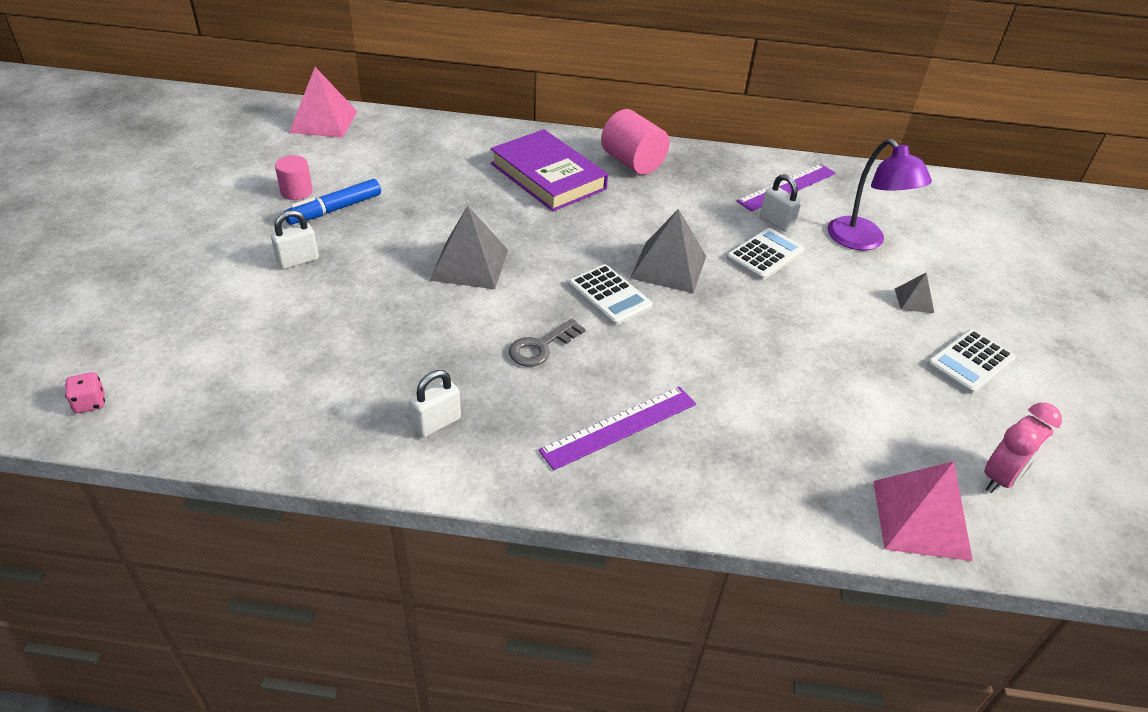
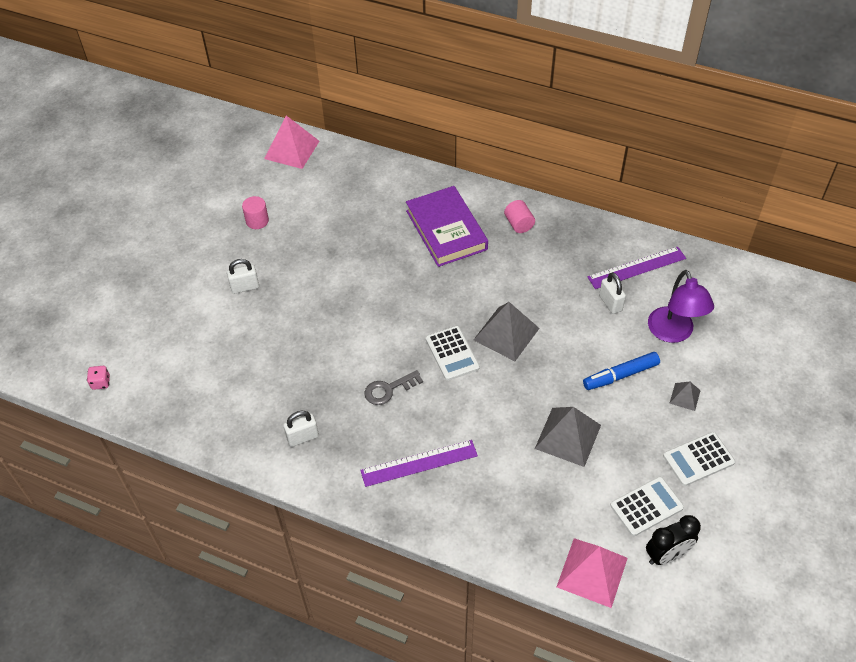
camera: 20 degrees right, 10 degrees up
blue marker [284,179,381,225] -> blue marker moved to [583,352,660,390]
grey pyramid [430,205,508,289] -> grey pyramid moved to [535,407,601,467]
pink cylinder [601,109,670,175] -> pink cylinder [504,200,535,233], size x0.60
white calculator [726,228,805,280] -> white calculator moved to [610,477,684,536]
pink clock [984,403,1062,493] -> black clock [646,515,701,565]

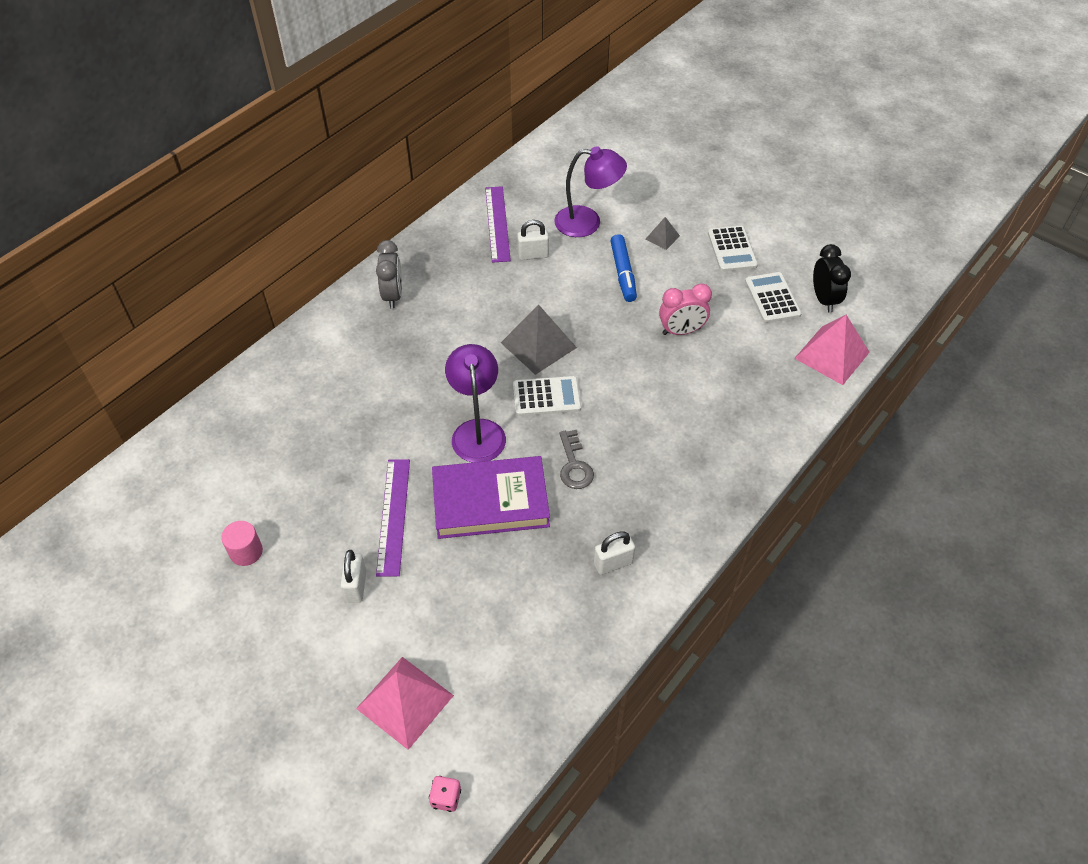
camera: 75 degrees left, 0 degrees up
pink pyramid [264,115,319,169] -> pink pyramid moved to [356,657,454,750]
white padlock [283,411,319,447] -> white padlock turned 75 degrees clockwise [594,532,635,575]
purple ruler [360,440,478,487] -> purple ruler moved to [376,459,410,576]
purple book [406,186,488,267] -> purple book moved to [432,456,550,539]
pink cylinder [504,200,535,233] -> grey clock [376,240,402,309]
grey pyramid [535,407,601,467] -> pink clock [659,283,712,335]
none -> purple lamp [445,344,506,463]

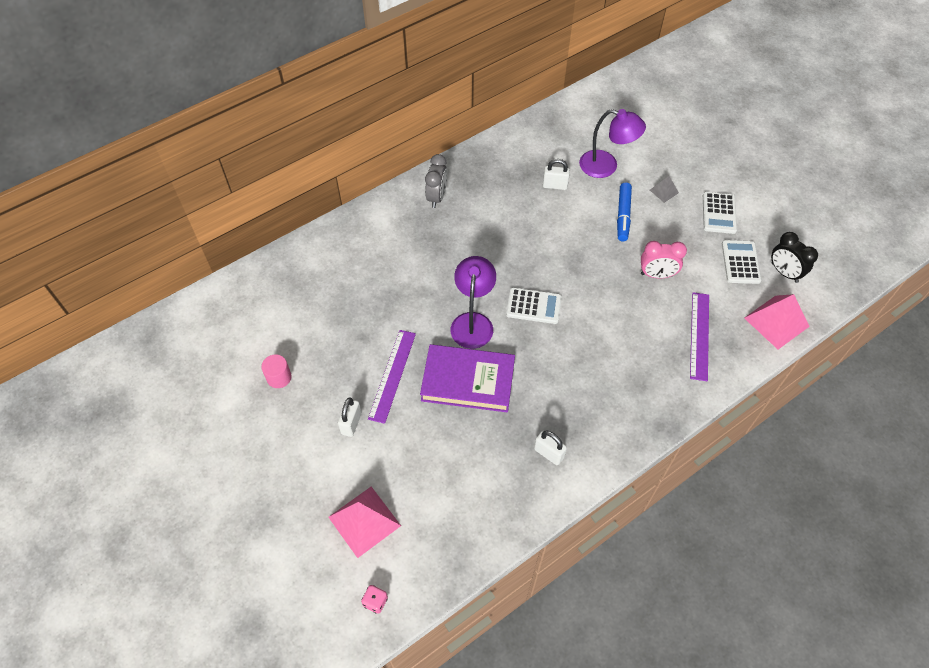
camera: 15 degrees right, 5 degrees up
purple ruler [485,186,511,263] -> purple ruler moved to [690,292,709,381]
grey pyramid [501,304,577,375] -> none
grey key [559,430,594,489] -> none
white padlock [594,532,635,575] -> white padlock turned 45 degrees clockwise [534,430,567,465]
black clock [813,244,851,313] -> black clock turned 135 degrees clockwise [771,232,818,283]

